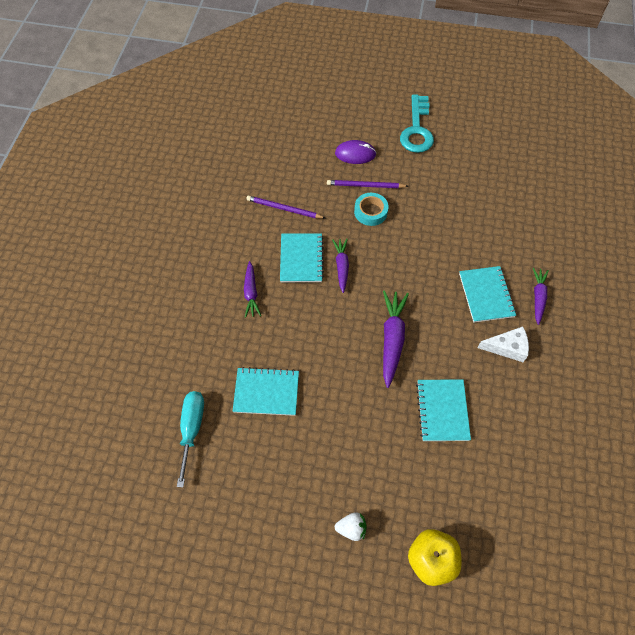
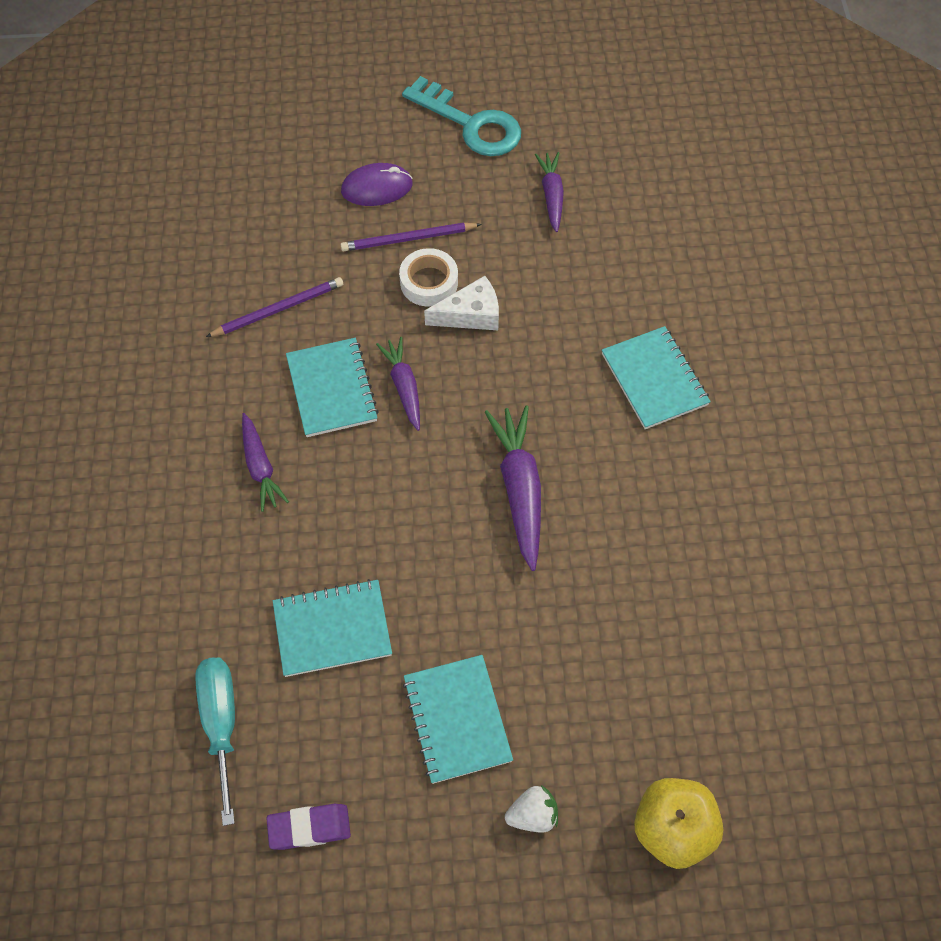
camera: 15 degrees left, 0 degrees up
purple pencil [246,195,325,219] -> purple pencil turned 150 degrees clockwise [206,277,343,337]
turquoise tape [354,193,389,226] -> white tape [399,248,458,307]
turquoise key [400,94,434,153] -> turquoise key turned 45 degrees counterclockwise [402,76,521,156]
turquoise notebook [416,379,471,441] -> turquoise notebook moved to [403,655,513,784]
white cheese [477,327,529,362] -> white cheese moved to [424,276,499,330]
purple carrot [533,268,549,325] -> purple carrot moved to [535,152,564,232]
none -> purple eraser [266,804,351,850]

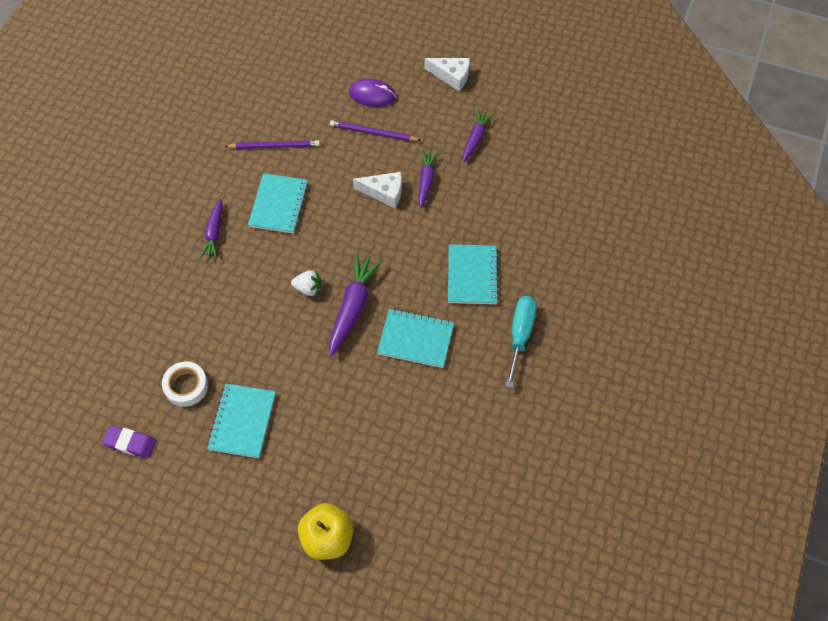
camera: 25 degrees right, 0 degrees up
turquoise screwdriver [195,658,235,826] -> turquoise screwdriver moved to [506,296,537,388]
turquoise notebook [273,579,392,677] -> turquoise notebook moved to [377,309,454,368]
purple carrot [376,337,420,431] -> purple carrot moved to [418,149,439,208]
white tape [399,248,458,307] -> white tape moved to [162,361,208,407]
turquoise key [402,76,521,156] -> white cheese [425,58,470,91]
white strawberry [505,785,558,833] -> white strawberry moved to [291,270,321,296]

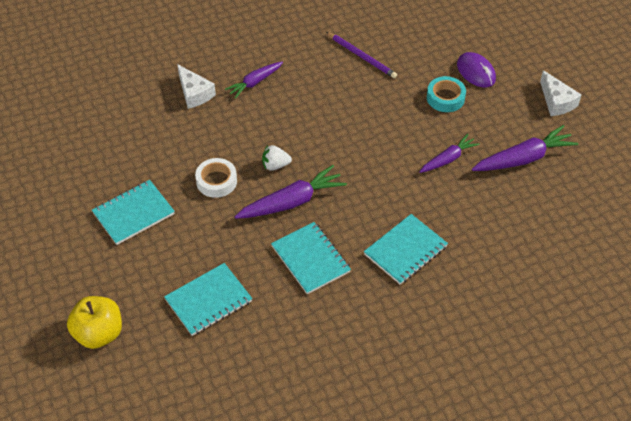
camera: 45 degrees right, 10 degrees down
purple eraser [102,425,156,458] -> none
white tape [162,361,208,407] -> white tape moved to [195,158,237,198]
turquoise notebook [248,173,309,234] -> turquoise notebook moved to [164,263,252,336]
white strawberry [291,270,321,296] -> white strawberry turned 120 degrees clockwise [262,145,292,171]
purple pencil [330,120,421,141] -> turquoise tape [427,76,466,112]
white cheese [353,172,402,208] -> white cheese moved to [177,64,216,109]
purple carrot [463,109,494,162] -> purple carrot [472,125,578,171], size x1.58
turquoise screwdriver [506,296,537,388] -> none

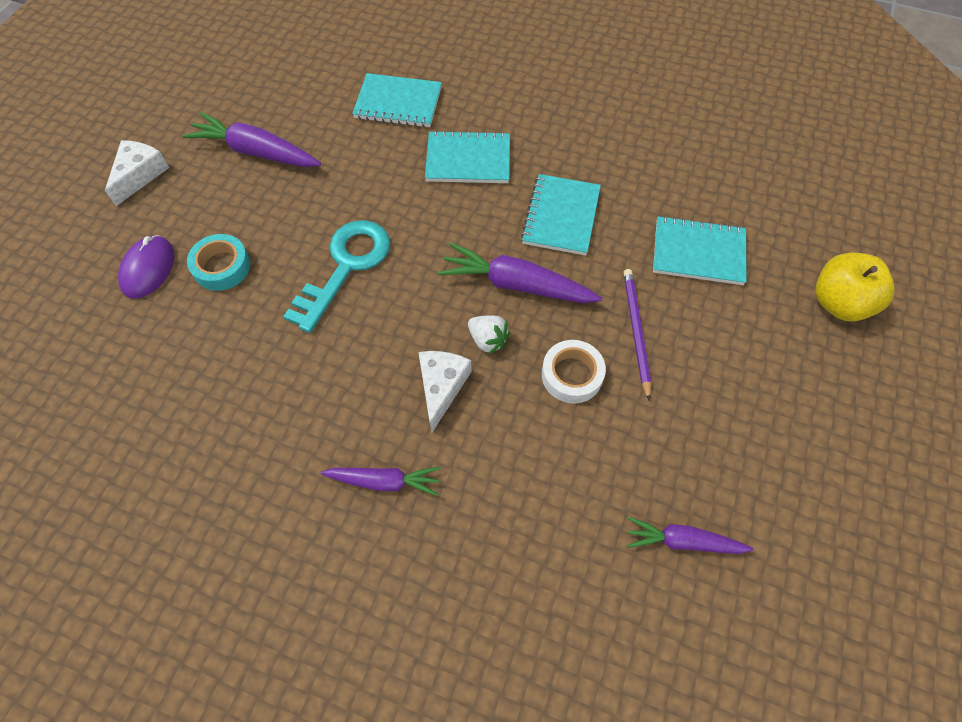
camera: 135 degrees left, 10 degrees up
turquoise notebook [92,180,175,245] -> turquoise notebook moved to [352,73,442,128]
white cheese [177,64,216,109] -> white cheese moved to [418,351,472,433]
purple pencil [327,32,397,78] -> purple pencil moved to [623,269,651,401]
purple carrot [419,134,480,173] -> purple carrot moved to [627,517,754,554]
none -> turquoise key [283,220,391,333]

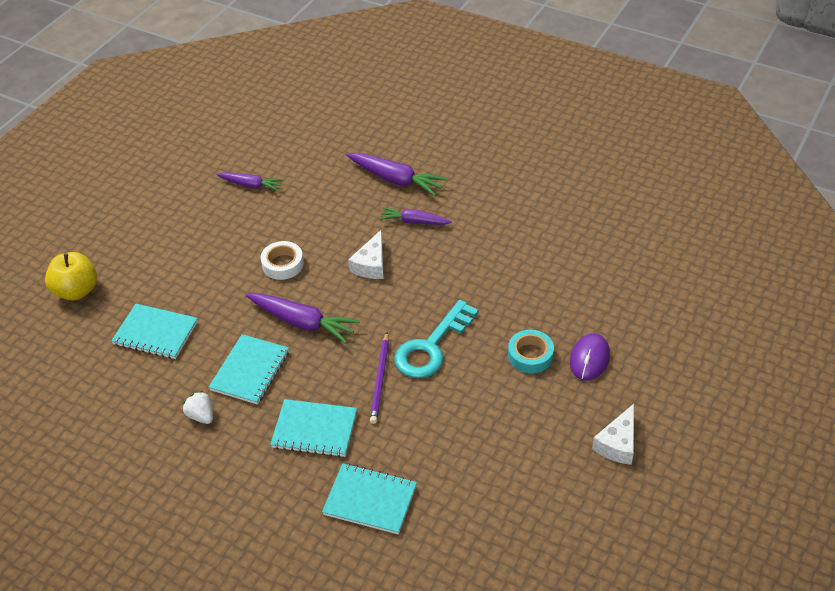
camera: 170 degrees left, 15 degrees down
purple carrot [183,112,321,167] -> purple carrot moved to [346,153,448,196]
white strawberry [468,316,510,354] -> white strawberry moved to [182,390,213,424]
purple pencil [623,269,651,401] -> purple pencil moved to [370,332,389,424]

